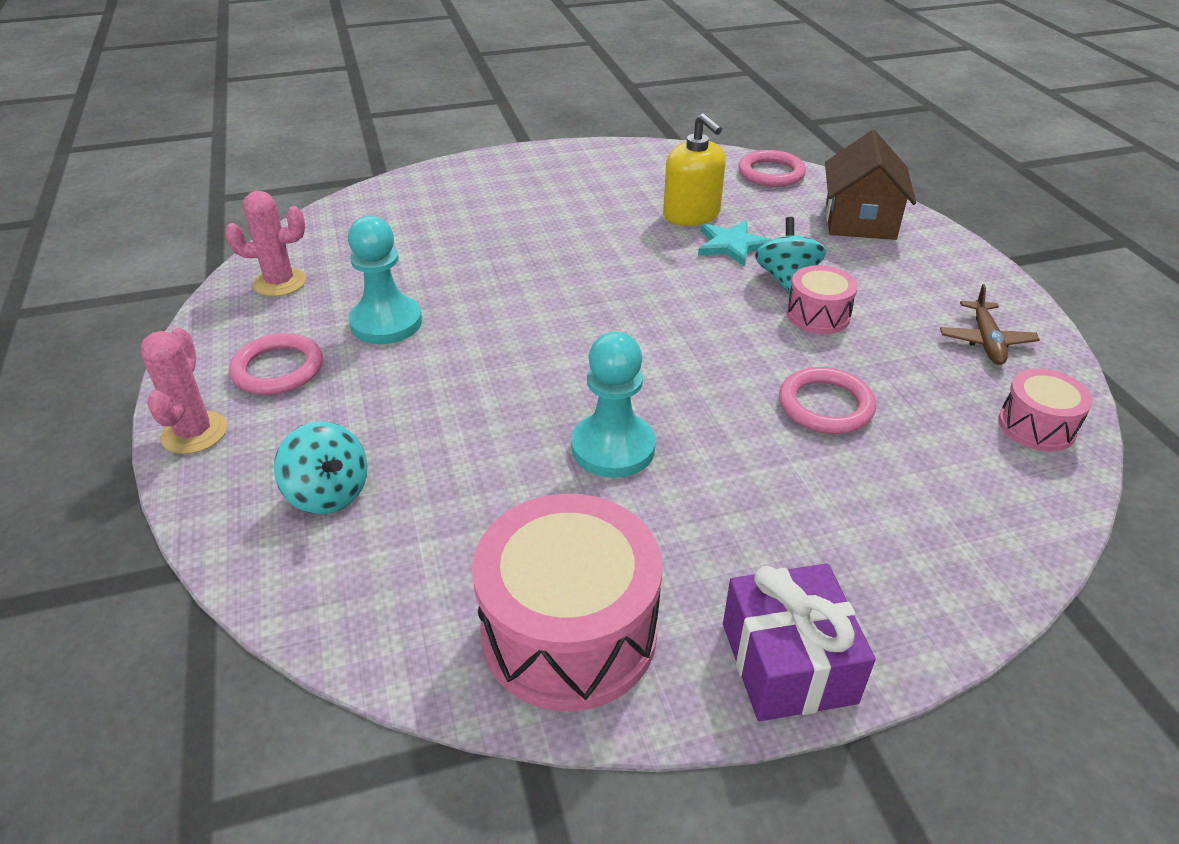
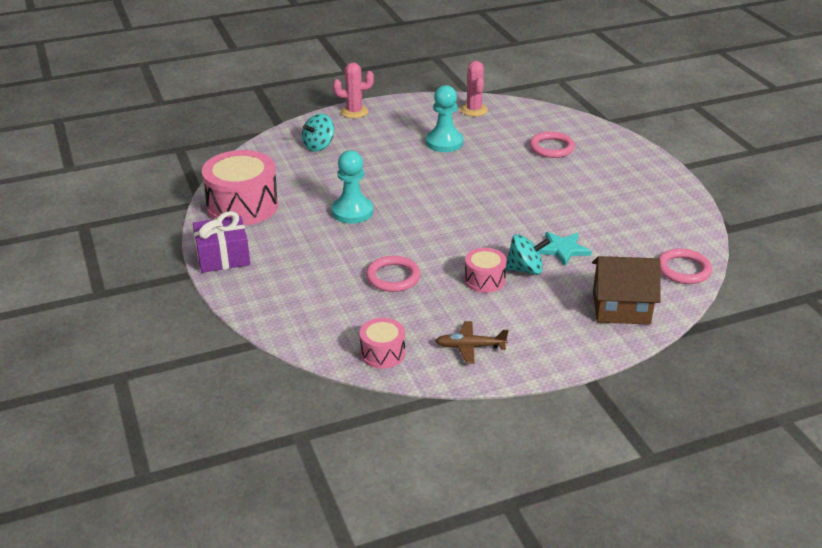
camera: 85 degrees right, 5 degrees down
pink ring [229,333,323,395] -> pink ring moved to [529,131,575,158]
yellow soap dispenser [663,113,726,226] -> none

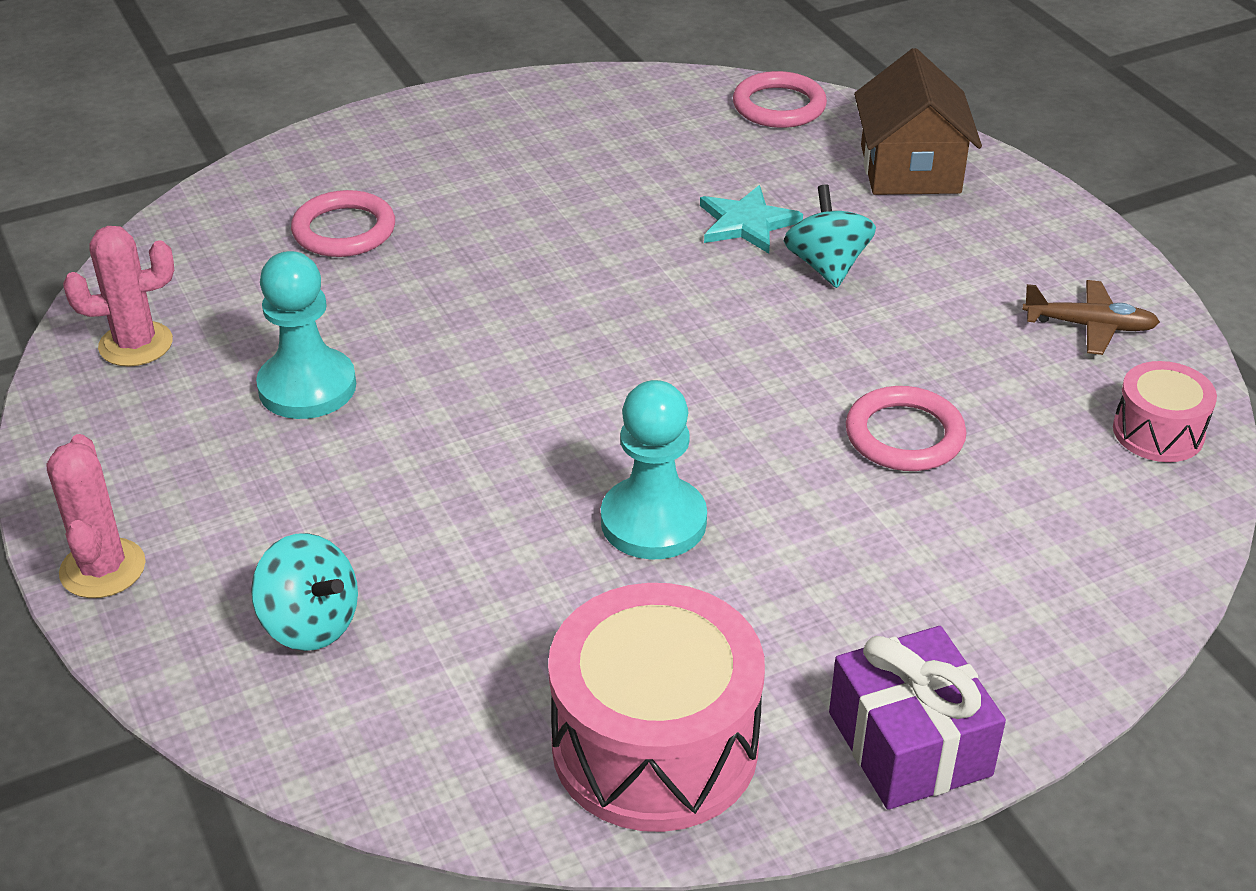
camera: 95 degrees left, 5 degrees up
brown plane [436,321,508,364] -> brown plane turned 75 degrees counterclockwise [1022,280,1160,355]
pink drum [464,248,507,293] -> none

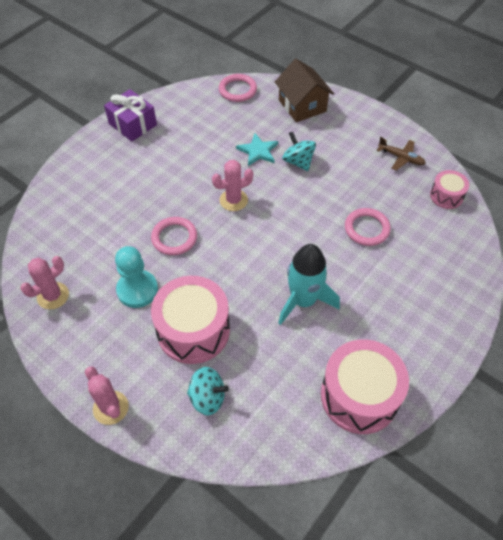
camera: 25 degrees left, 15 degrees up
pink ring [291,190,395,257] -> pink ring moved to [151,217,197,255]
turquoise pawn [601,380,707,560] -> turquoise rocket [278,244,340,325]
purple gift [829,626,1006,810] -> purple gift moved to [104,89,157,142]
brown plane [1022,280,1160,355] -> brown plane turned 45 degrees clockwise [377,137,426,171]
none -> pink drum [151,276,230,364]
none -> pink cactus [212,160,253,211]

